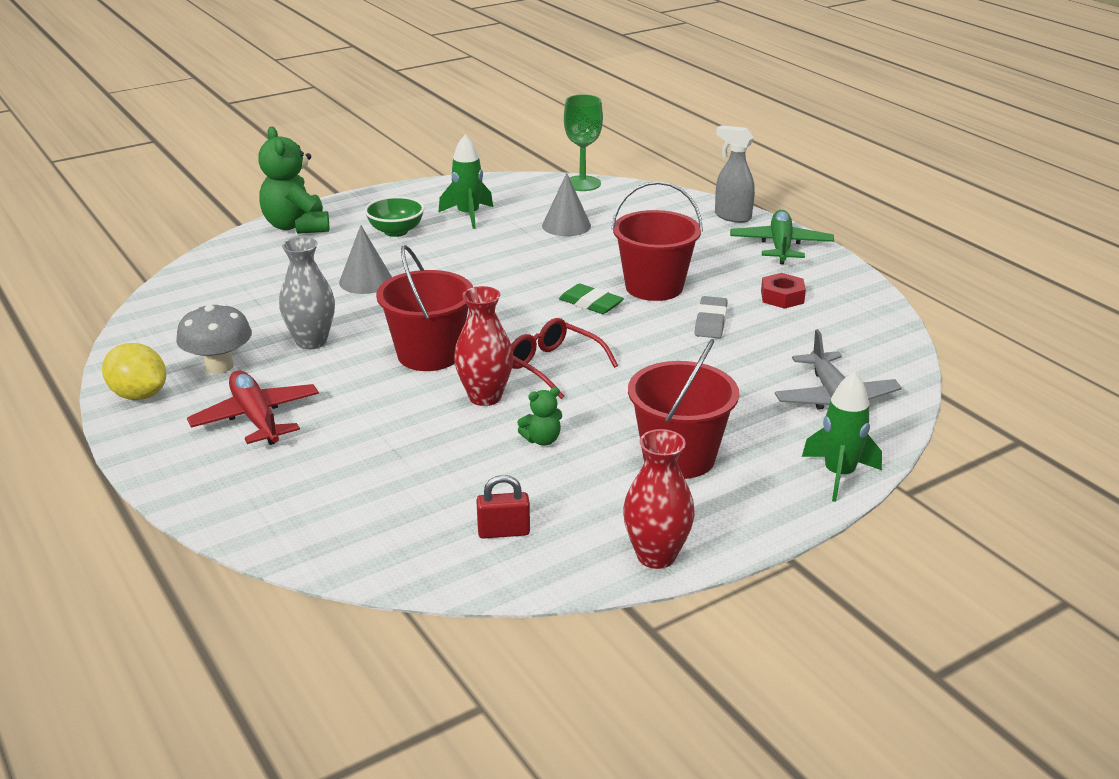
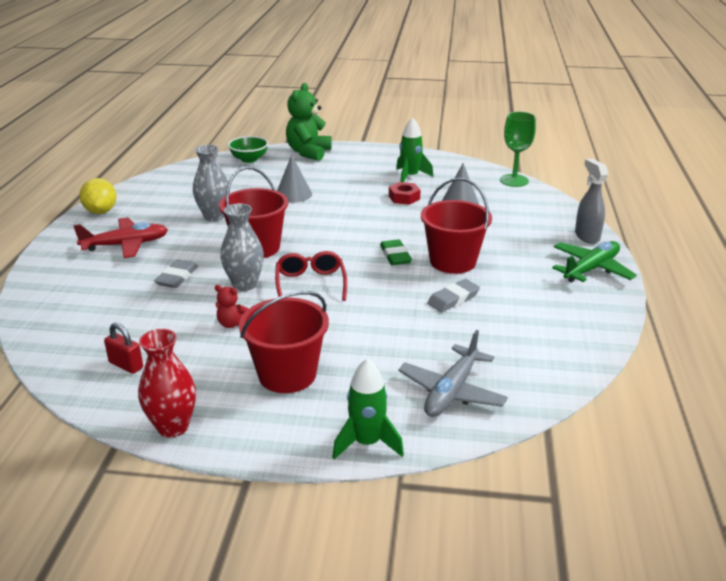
camera: 40 degrees right, 0 degrees up
grey mushroom [176,303,252,374] -> none
red plane [187,370,319,445] -> red plane turned 60 degrees clockwise [73,217,168,258]
green bowl [365,196,424,237] -> green bowl moved to [228,136,268,163]
red vase [454,286,513,406] -> grey vase [220,203,264,291]
green teddy bear [517,387,562,446] -> red teddy bear [215,285,249,328]
red nut [761,273,806,309] -> red nut moved to [389,182,421,205]
none -> grey eraser [154,260,198,288]

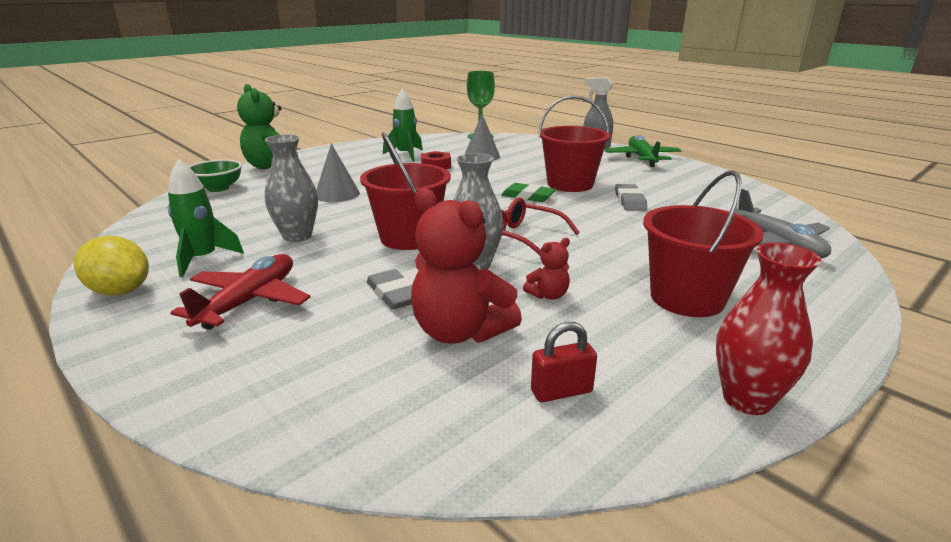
camera: 50 degrees left, 5 degrees down
green rocket [332,358,404,460] -> green rocket moved to [168,159,244,277]
none -> red teddy bear [411,188,522,344]

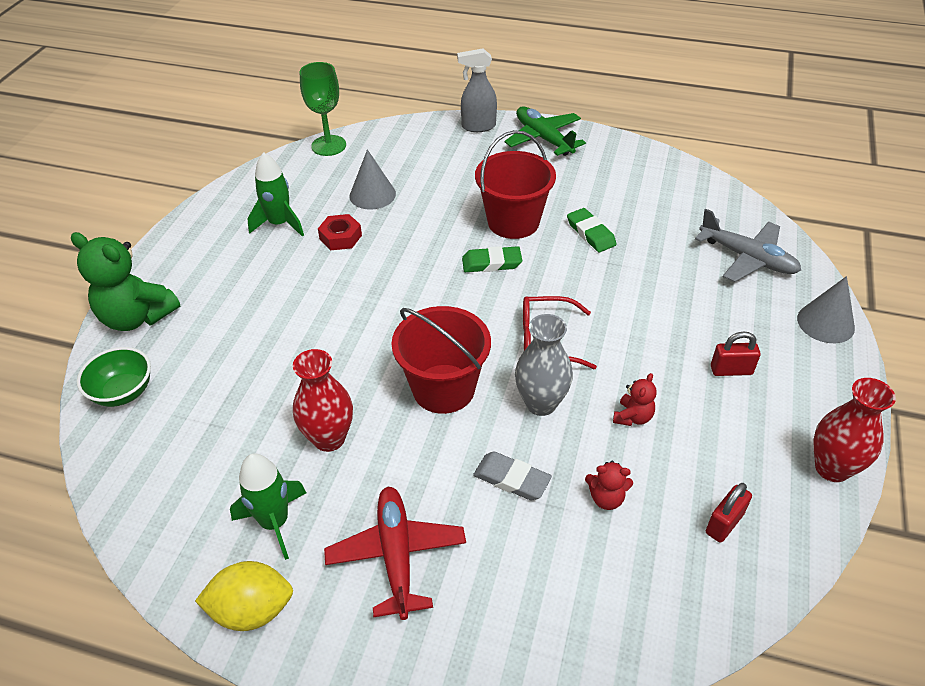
camera: 30 degrees left, 20 degrees up
grey vase [265,135,318,242] -> red vase [293,349,353,452]
grey cone [316,144,360,202] -> grey cone moved to [797,276,855,343]
red teddy bear [411,188,522,344] -> red teddy bear [585,461,633,510], size x0.47
grey eraser [615,184,647,211] -> green eraser [567,208,617,252]
red bucket [643,170,764,317] -> red padlock [711,331,761,376]

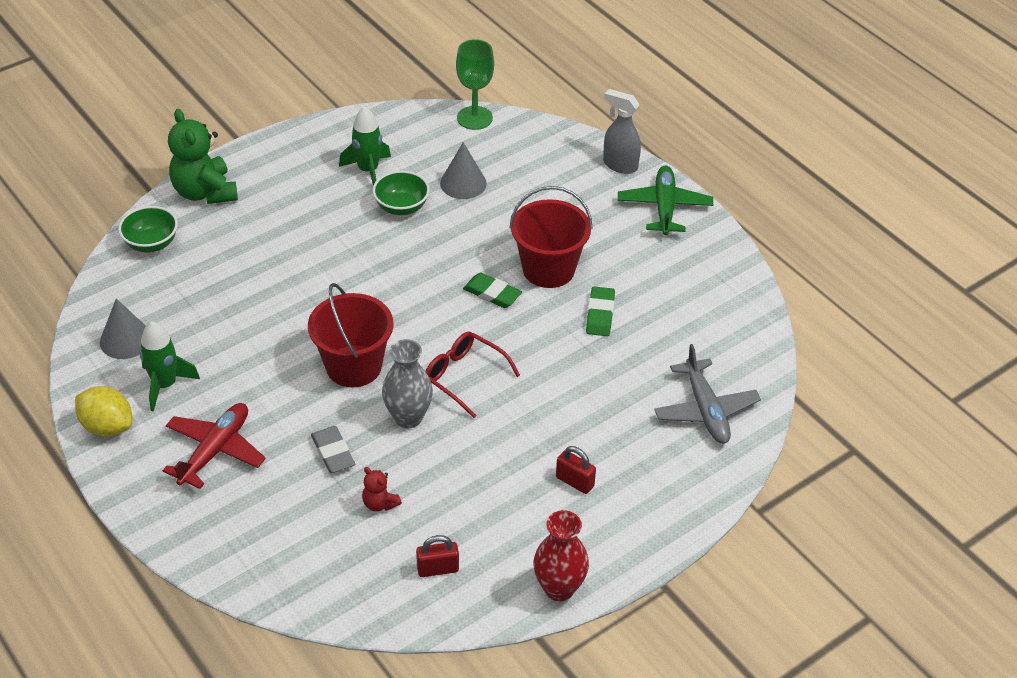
camera: 35 degrees right, 0 degrees up
red vase [293,349,353,452] -> none
red nut [318,214,362,250] -> green bowl [373,171,430,215]
red teddy bear [613,373,657,426] -> none
grey cone [797,276,855,343] -> grey cone moved to [100,298,146,359]

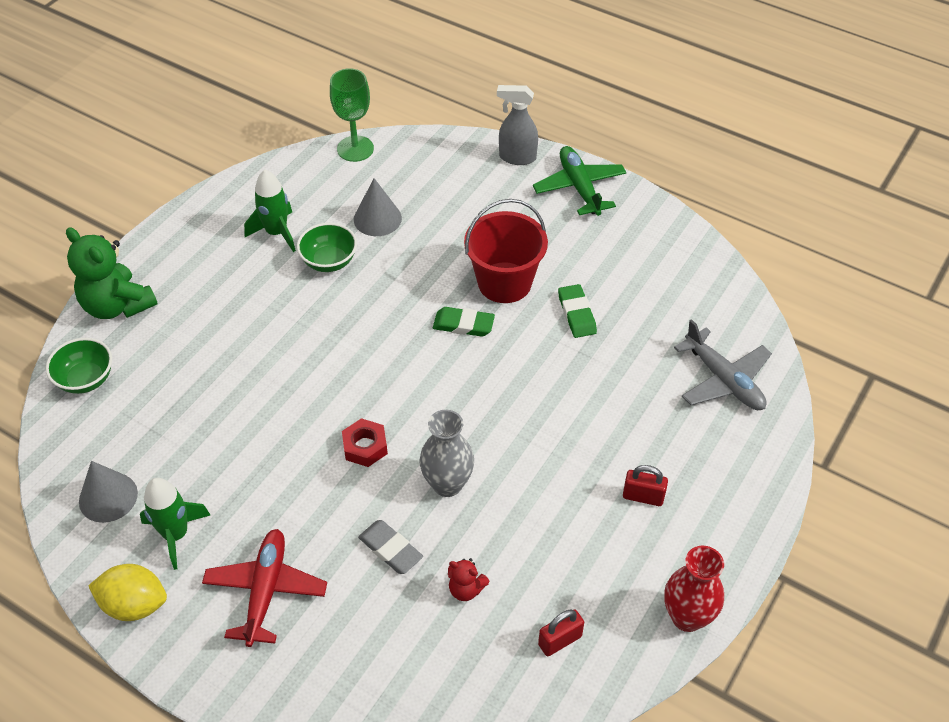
camera: 20 degrees left, 5 degrees up
red bucket [308,283,394,387] -> red nut [342,418,388,467]
red glasses [425,332,520,418] -> none

